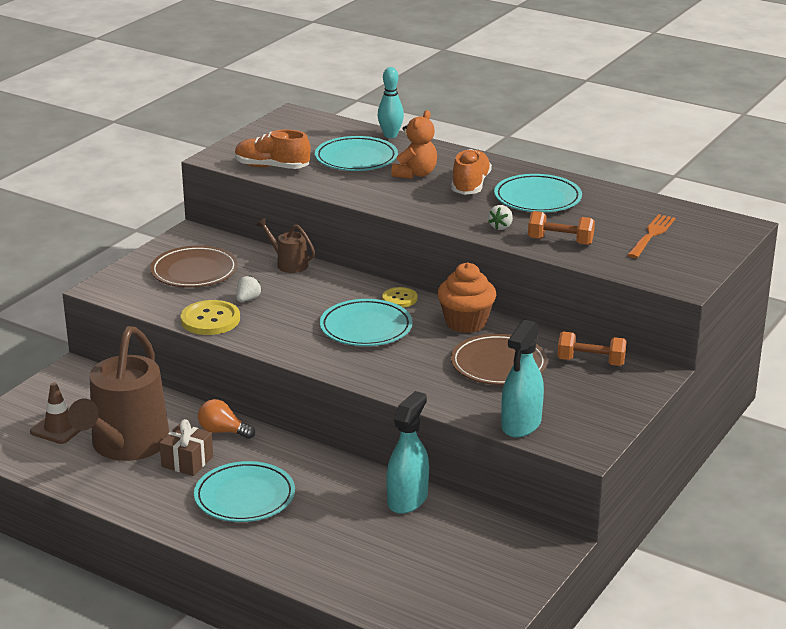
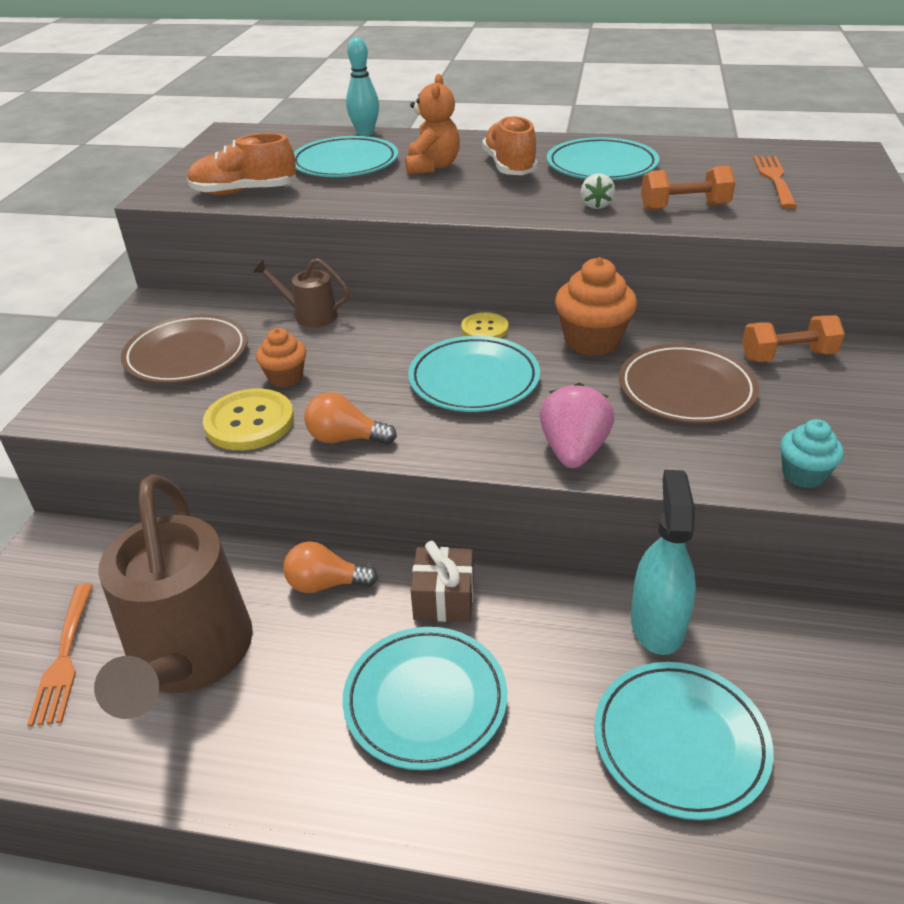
camera: 20 degrees left, 10 degrees up
brown traffic cone [30,382,80,444] -> orange fork [27,583,93,727]
brown gift [159,419,213,476] -> brown gift moved to [411,541,474,622]
white strawberry [236,276,262,302] -> orange cupcake [256,328,306,387]
turquoise spray bottle [501,319,544,438] -> turquoise cupcake [780,419,844,488]
none -> orange light bulb [304,392,397,444]
none -> pink strawberry [540,383,614,468]
none -> turquoise plate [594,662,774,820]

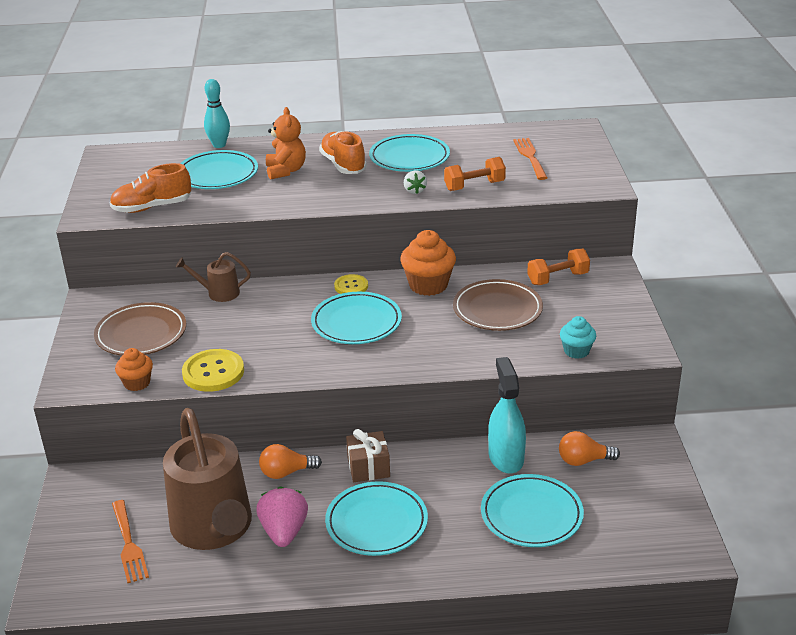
camera: 15 degrees left, 5 degrees down
orange cupcake [256,328,306,387] -> orange cupcake moved to [115,348,153,391]
orange light bulb [304,392,397,444] -> orange light bulb moved to [559,431,620,466]
pink strawberry [540,383,614,468] -> pink strawberry moved to [256,486,308,547]

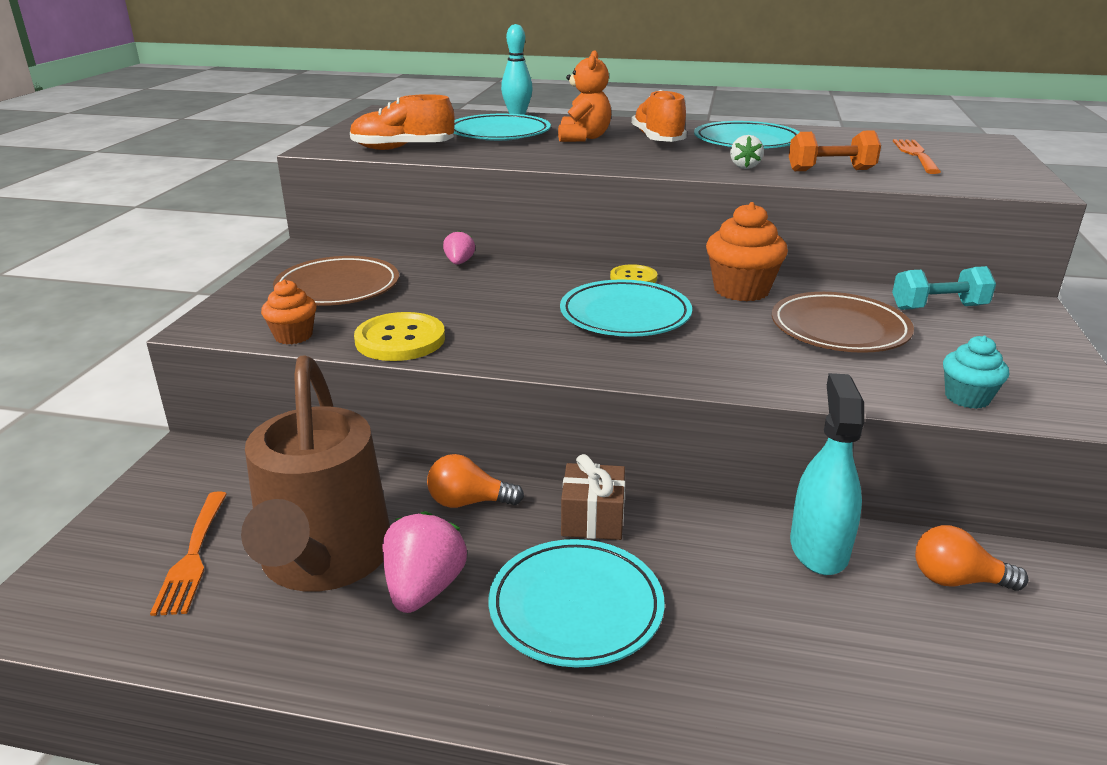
camera: 15 degrees right, 5 degrees down
brown watering can [176,252,251,302] -> pink strawberry [443,230,475,265]
turquoise plate [481,474,584,547] -> none
orange dumbbell [527,249,590,285] -> turquoise dumbbell [892,266,996,310]

